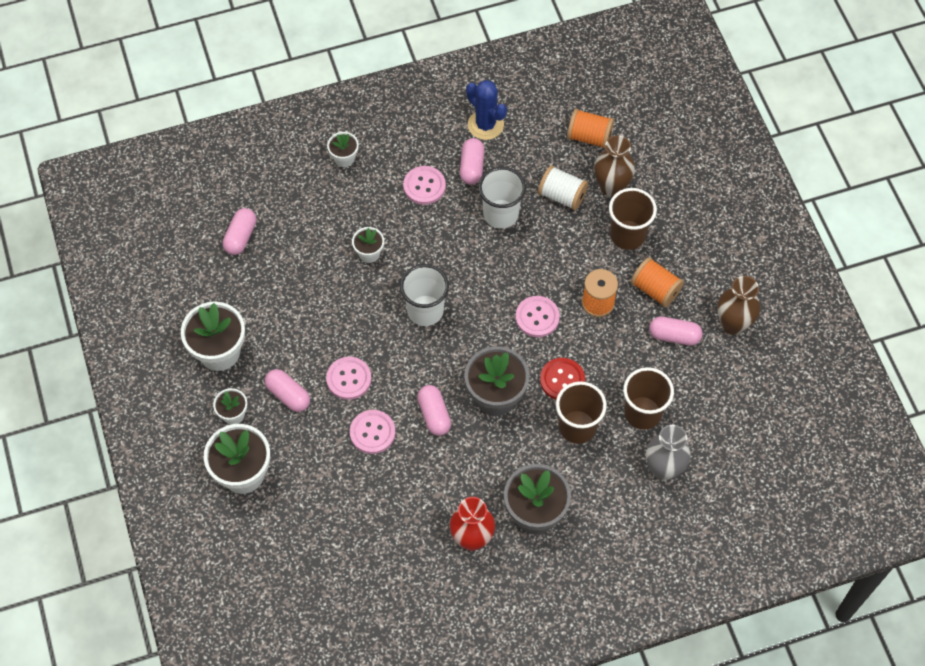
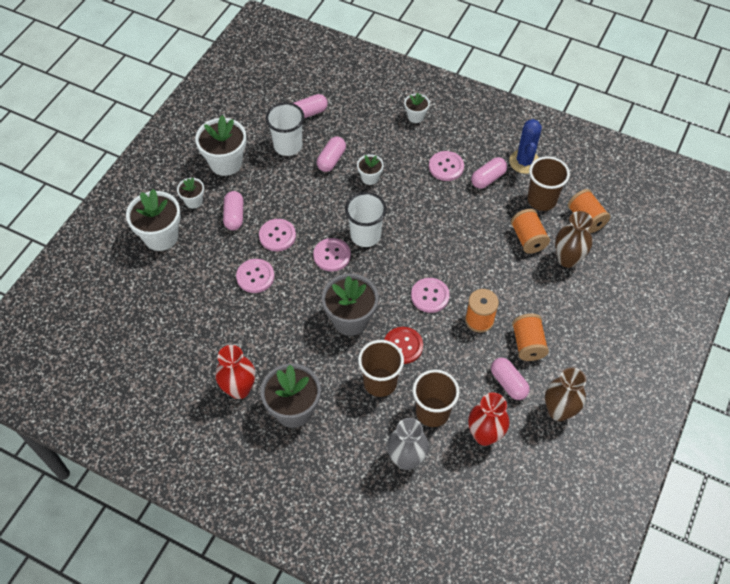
camera: 45 degrees right, 5 degrees down
pink capsule [417,385,451,436] -> pink capsule moved to [317,137,346,172]
white cup [478,167,526,229] -> white cup moved to [265,102,305,156]
white spool [538,165,588,210] -> orange spool [511,209,550,254]
brown cup [609,188,657,250] -> brown cup moved to [527,156,570,211]
none -> pink button [313,238,351,271]
none -> red vase [468,393,510,446]

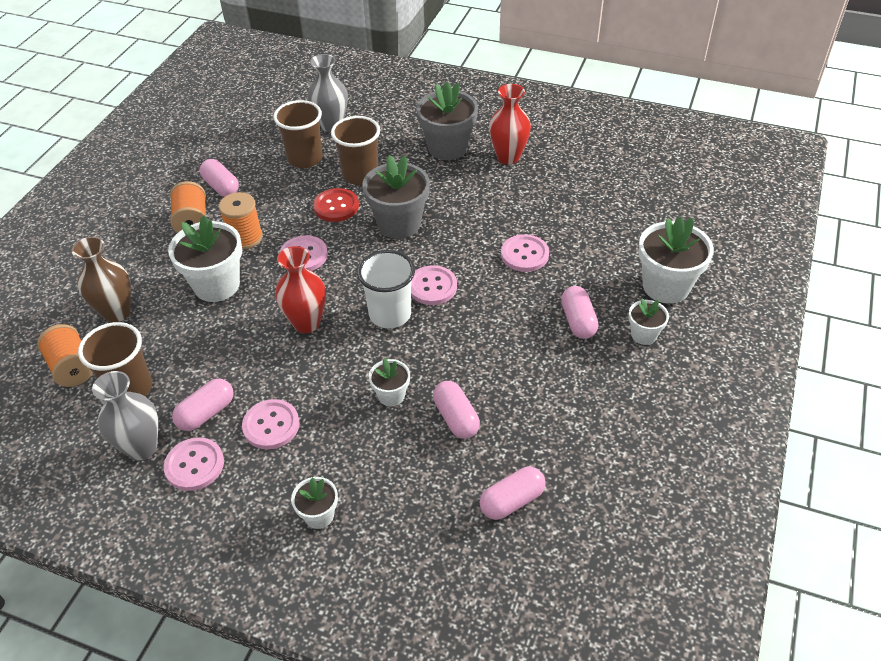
camera: 175 degrees right, 10 degrees down
white flower pot [195,115,247,176] -> white flower pot moved to [168,215,242,302]
pink button [259,219,296,251] -> pink button moved to [164,437,224,491]
white cup [265,102,305,156] -> none
pink capsule [317,137,346,172] -> pink capsule turned 45 degrees counterclockwise [433,381,480,439]
red vase [468,393,510,446] -> red vase moved to [275,246,326,333]
blue cactus [509,119,542,174] -> grey vase [92,371,158,460]
orange spool [511,209,550,254] -> none
brown vase [545,367,586,421] -> none

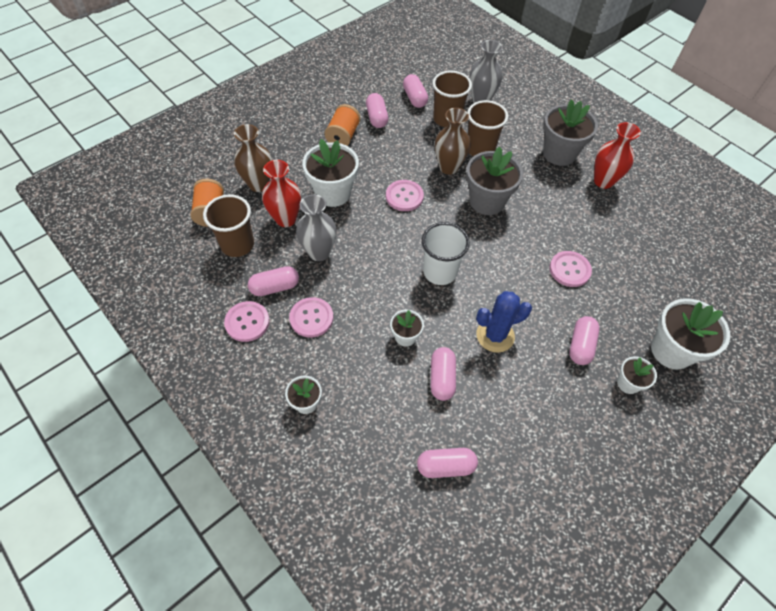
camera: 25 degrees right, 10 degrees up
grey vase [92,371,158,460] -> grey vase moved to [296,194,337,261]
orange spool [219,192,263,249] -> none
red vase [275,246,326,333] -> red vase moved to [262,160,301,227]
red button [313,188,359,222] -> brown vase [435,108,471,175]
pink button [411,265,457,305] -> none
none -> pink capsule [403,74,428,108]
none -> blue cactus [476,291,532,353]

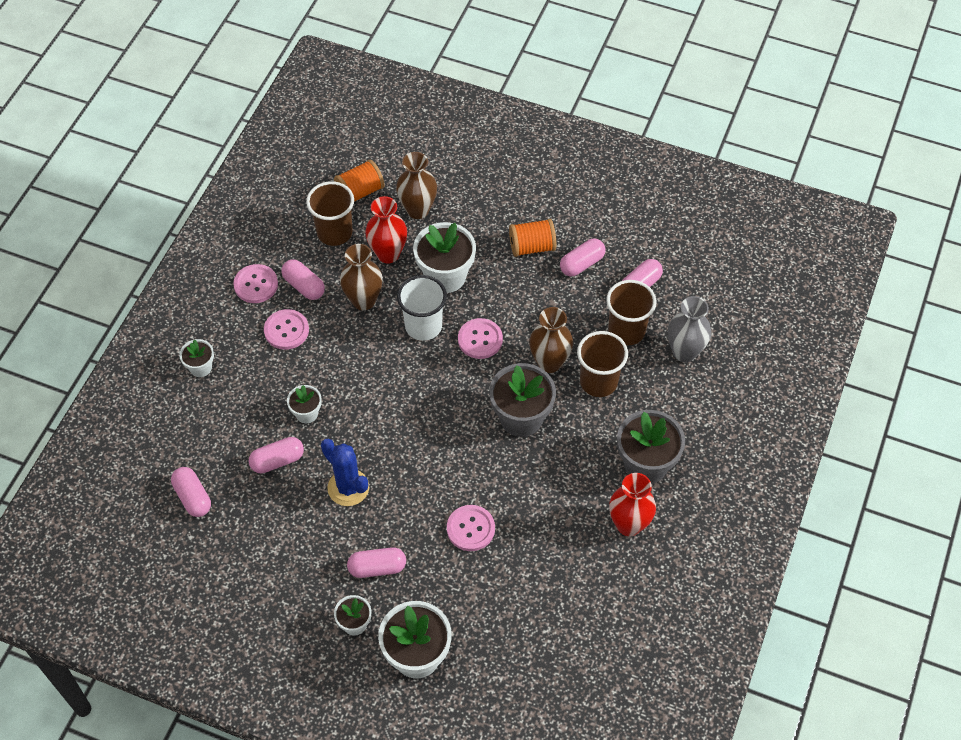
camera: 65 degrees right, 0 degrees up
grey vase [296,194,337,261] -> brown vase [340,244,383,310]
white cup [422,222,470,285] -> white cup moved to [397,275,447,341]

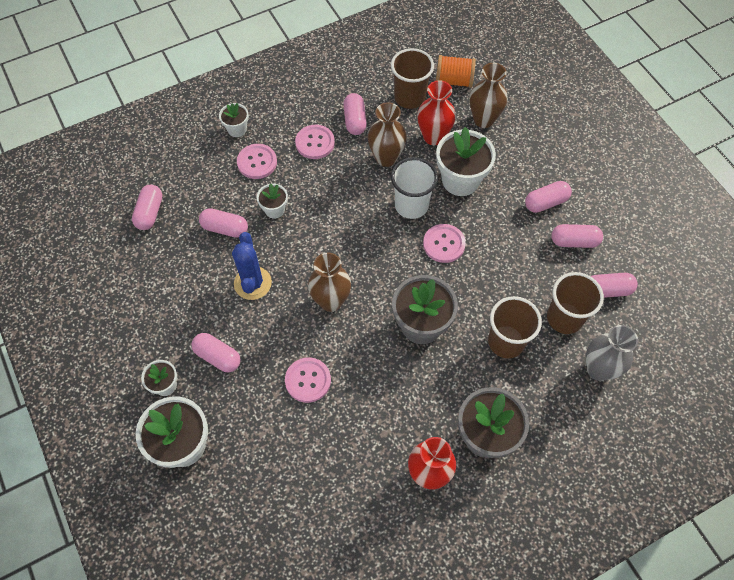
camera: 40 degrees right, 5 degrees up
pink button [233,264,278,303] -> pink button moved to [237,144,277,179]
orange spool [509,219,556,257] -> pink capsule [525,181,572,213]
brown vase [529,307,573,373] -> brown vase moved to [308,253,351,312]

